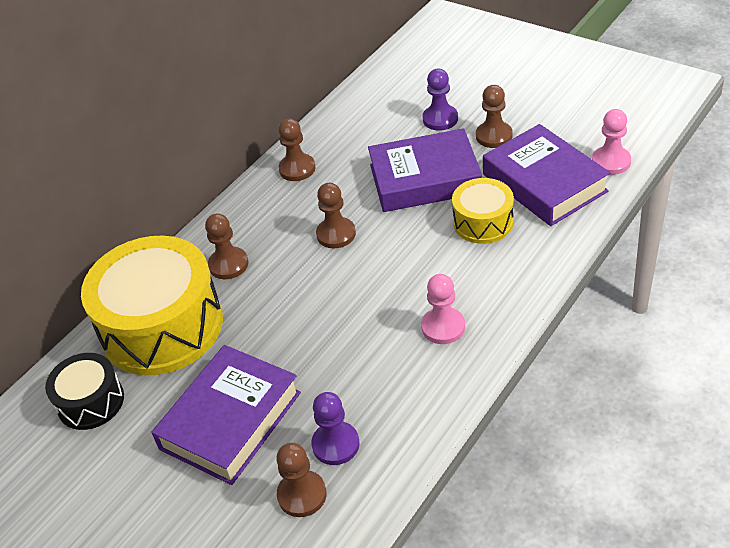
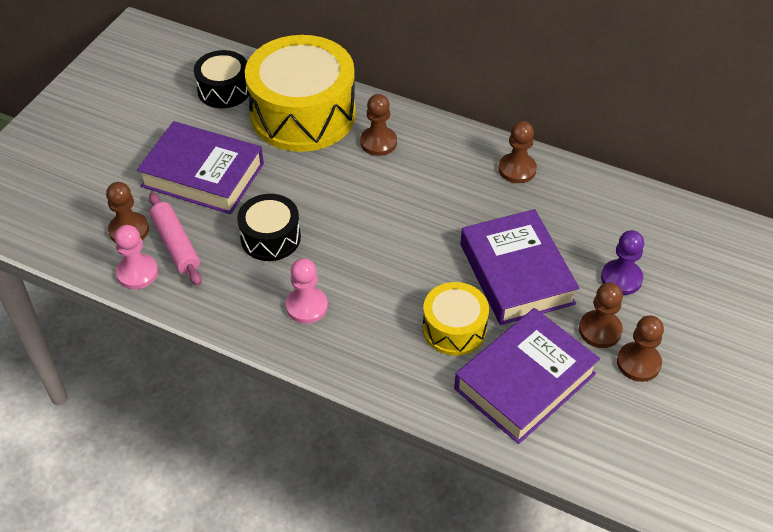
camera: 75 degrees right, 5 degrees up
purple pawn [311,392,360,465] -> pink rolling pin [149,192,202,286]
brown pawn [316,183,356,248] -> brown pawn moved to [617,316,664,382]
pink pawn [592,109,631,175] -> pink pawn moved to [114,225,158,289]
none -> black drum [237,194,301,261]

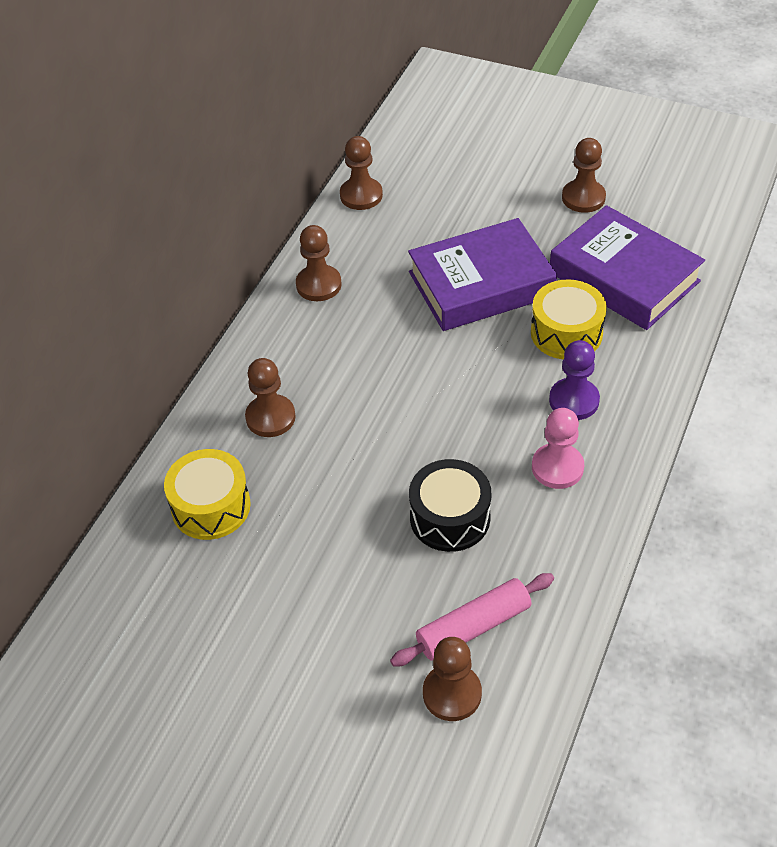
camera: 90 degrees left, 0 degrees up
pink pawn [114,225,158,289] -> none
purple book [137,121,264,214] -> none
black drum [194,50,249,108] -> none
yellow drum [245,35,356,152] -> yellow drum [164,449,251,540], size x0.52
brown pawn [579,283,623,348] -> brown pawn moved to [340,136,383,210]
purple pawn [601,230,644,295] -> purple pawn moved to [549,340,600,420]

